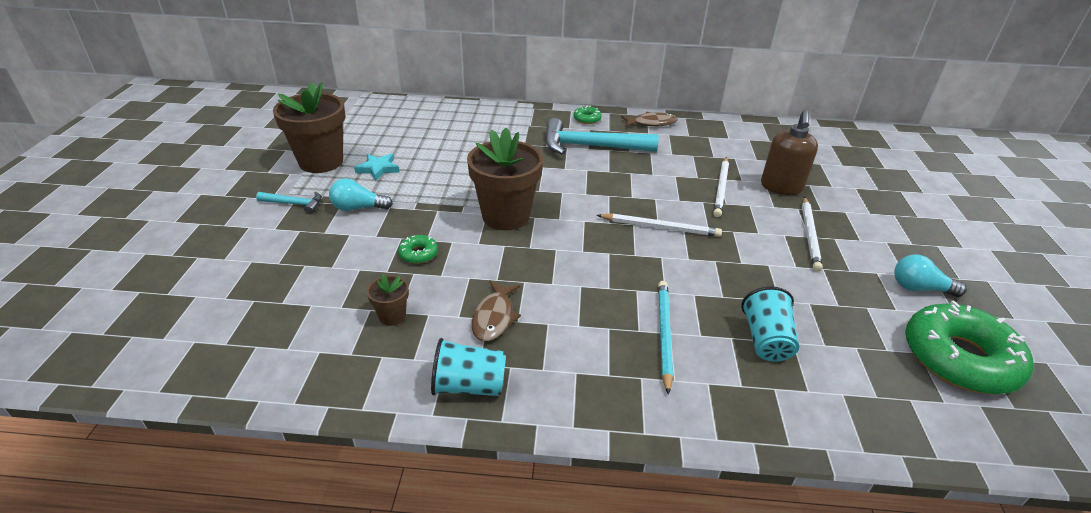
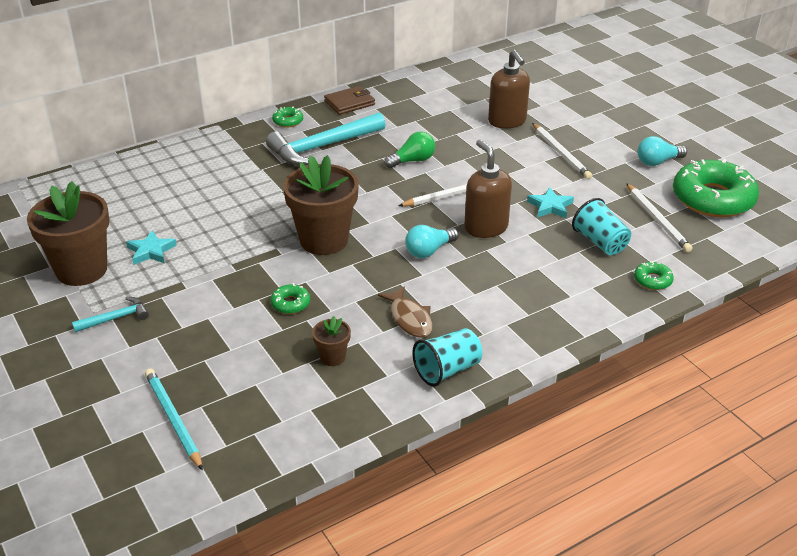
camera: 35 degrees left, 0 degrees up
turquoise light bulb [329,178,393,211] -> turquoise light bulb moved to [405,225,459,258]
brown fish [621,112,678,127] -> brown wallet [324,86,375,115]
turquoise pencil [658,281,673,395] -> turquoise pencil moved to [145,368,203,470]
white pencil [713,157,729,217] -> white pencil moved to [626,183,693,252]
none -> green light bulb [384,131,435,168]
none -> brown soap dispenser [464,140,512,238]
none -> turquoise star [527,187,574,218]
none -> green donut [634,261,674,290]

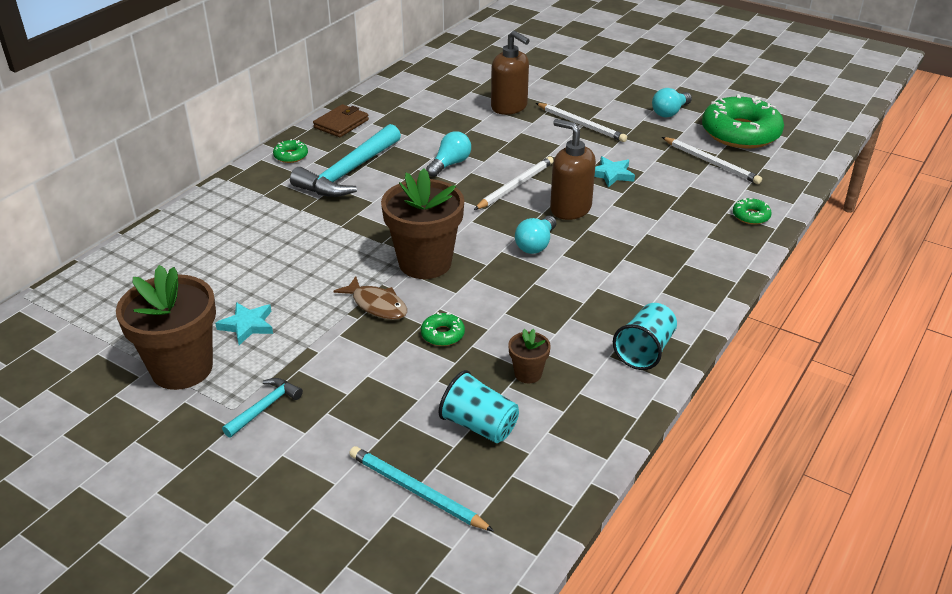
camera: 25 degrees left, 0 degrees up
brown fish [378,286,433,338] -> brown fish moved to [333,276,407,320]
green light bulb [384,131,435,168] -> turquoise light bulb [426,131,471,177]
turquoise cup [572,198,631,255] -> turquoise cup moved to [438,370,519,443]

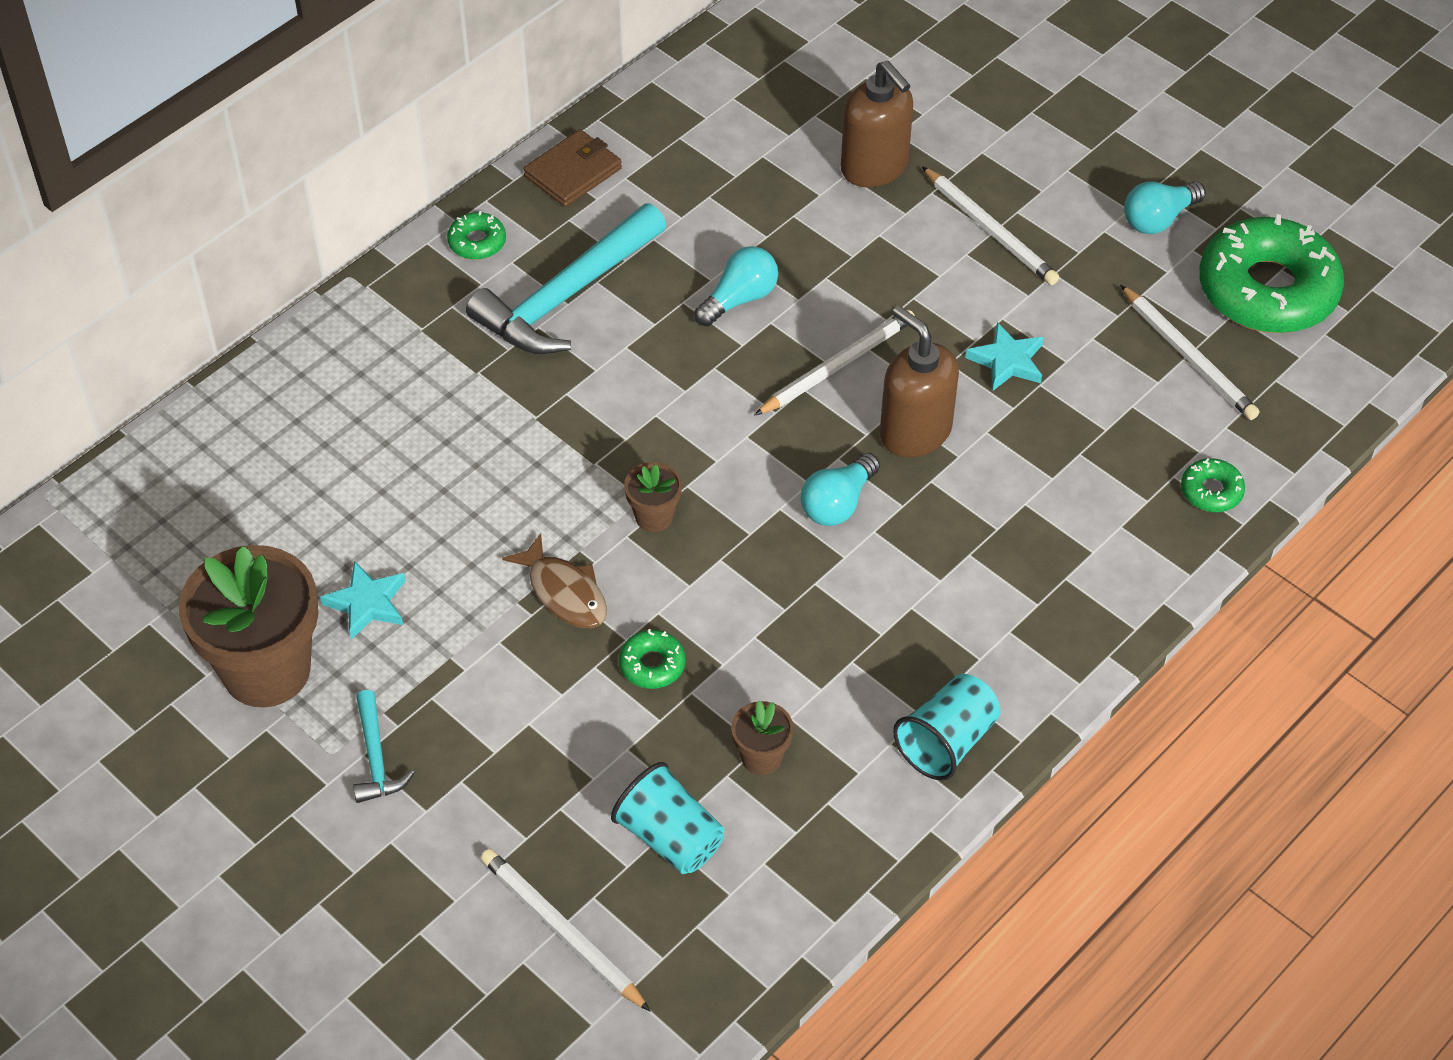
camera: 10 degrees right, 15 degrees up
turquoise hammer [222,378,303,438] -> turquoise hammer turned 120 degrees clockwise [353,690,415,803]
turquoise pencil [349,446,494,532] -> white pencil [480,849,650,1011]
brown flower pot [381,168,464,279] -> brown flower pot [624,462,682,532], size x0.45

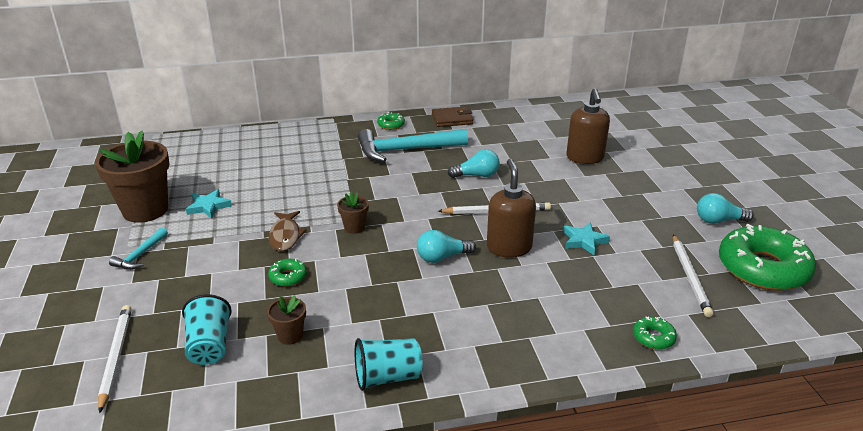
camera: 35 degrees right, 20 degrees down
white pencil [922,166,1059,285] -> none

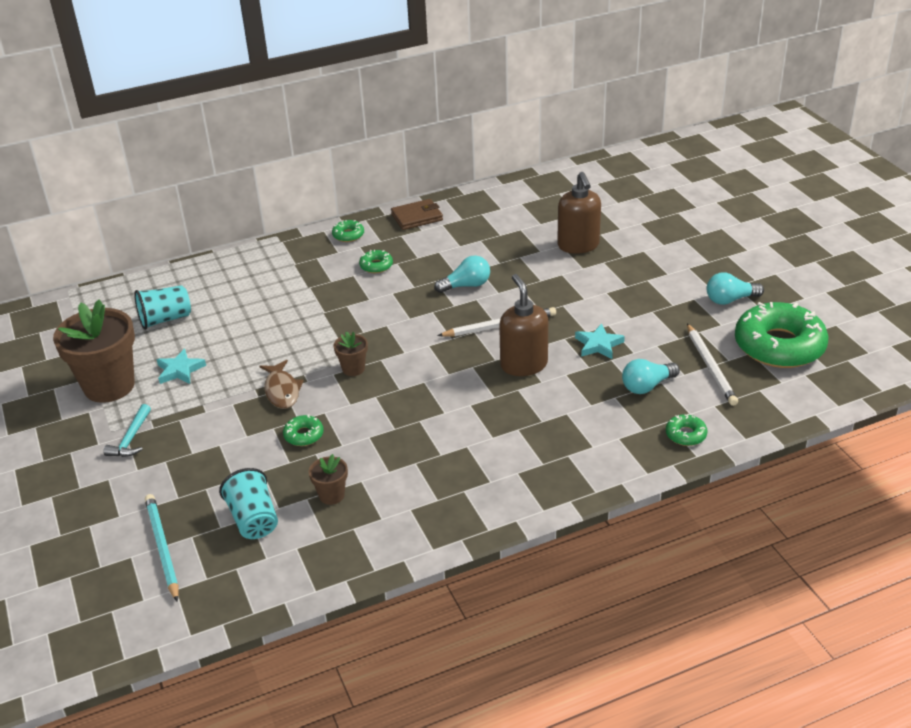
camera: 10 degrees left, 5 degrees up
white pencil [98,305,132,413] -> turquoise pencil [145,494,179,602]
turquoise cup [355,338,423,391] -> turquoise cup moved to [134,285,191,330]
turquoise hammer [358,129,468,162] -> green donut [359,250,393,273]
turquoise light bulb [417,230,476,263] -> turquoise light bulb moved to [622,359,680,394]

